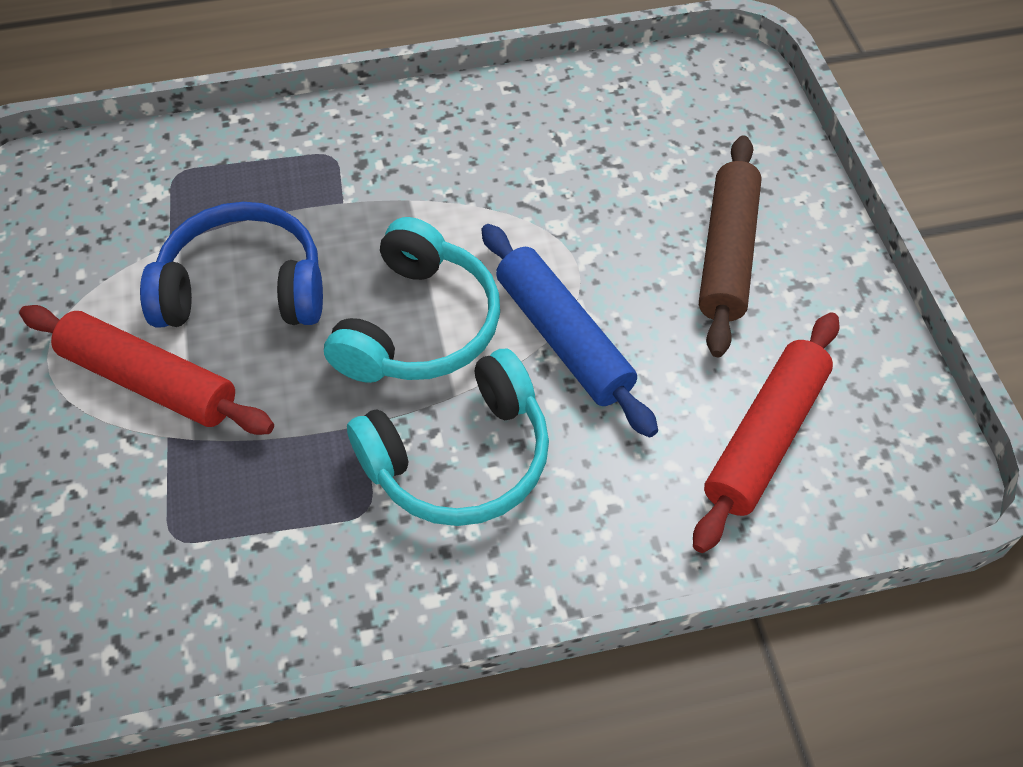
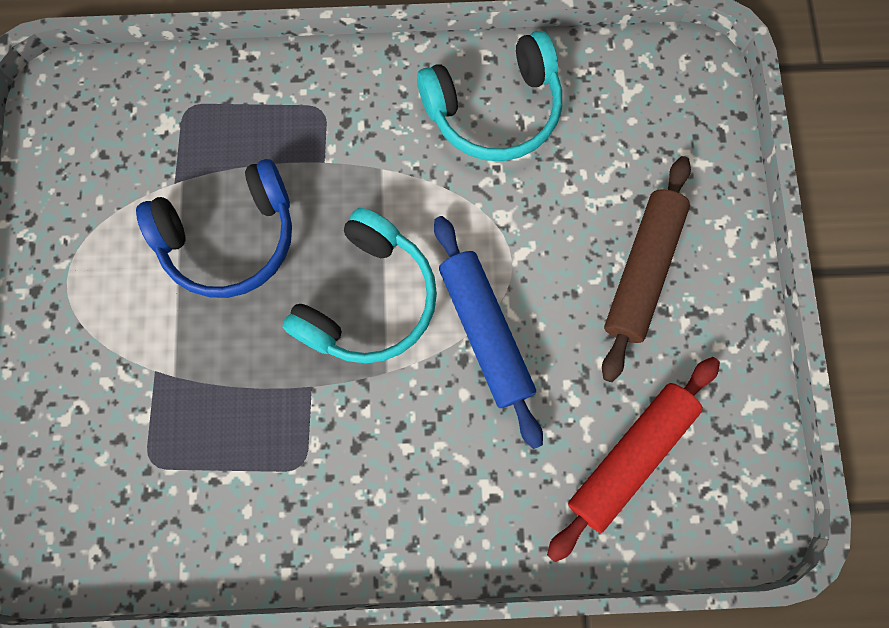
camera: 10 degrees right, 20 degrees up
red rolling pin [19,305,274,435] -> none
blue headphones [140,202,323,327] -> blue headphones turned 150 degrees clockwise [136,159,292,298]
turquoise headphones [347,349,549,526] -> turquoise headphones moved to [417,31,562,161]

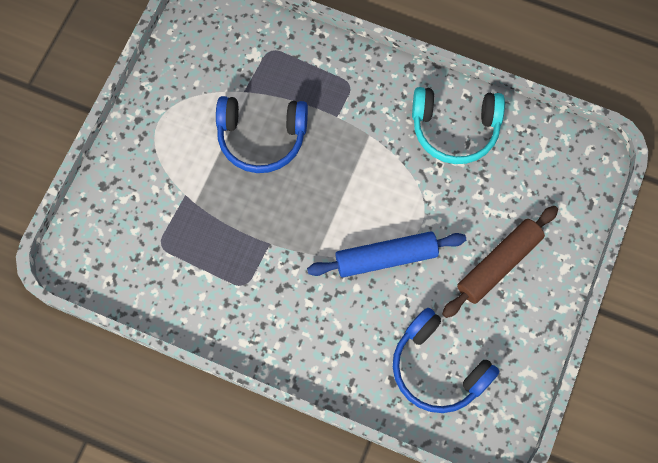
camera: 25 degrees right, 5 degrees down
turquoise headphones [282,208,437,363] -> none
blue rolling pin [434,216,543,449] -> blue rolling pin turned 75 degrees clockwise [307,231,466,277]
red rolling pin [547,357,720,562] -> blue headphones [393,308,500,413]

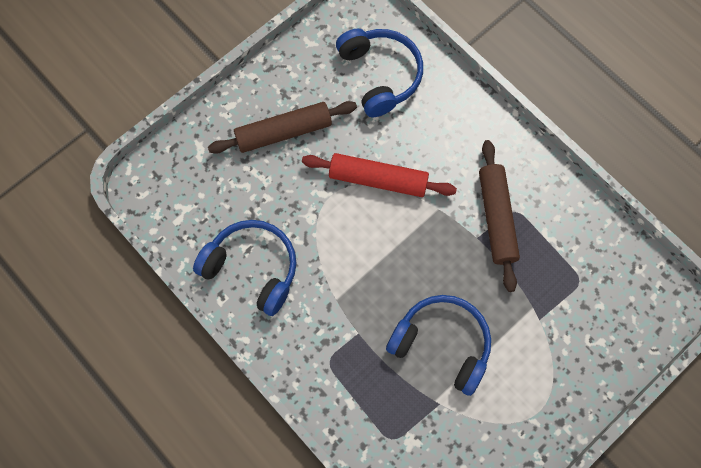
camera: 155 degrees left, 0 degrees up
blue rolling pin [307,231,466,277] -> red rolling pin [302,153,457,197]
turquoise headphones [412,87,505,164] -> blue headphones [193,220,297,316]
none -> brown rolling pin [479,140,520,292]

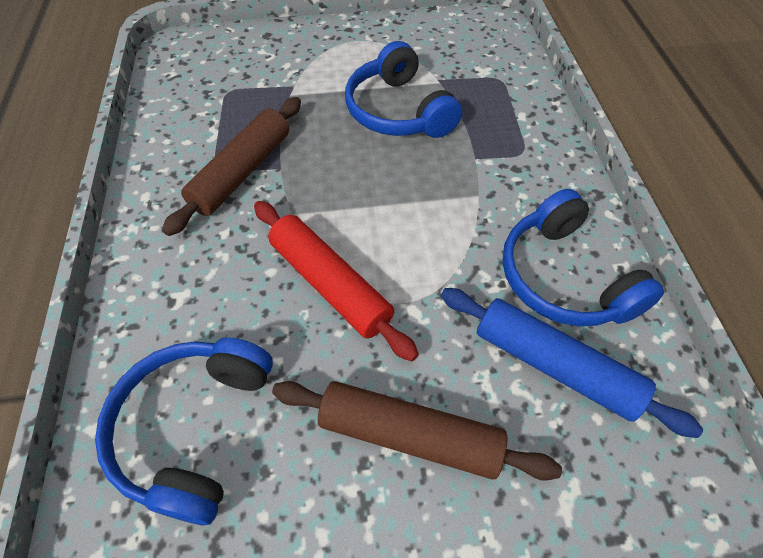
camera: 145 degrees left, 15 degrees down
none -> blue rolling pin [441,288,703,438]

